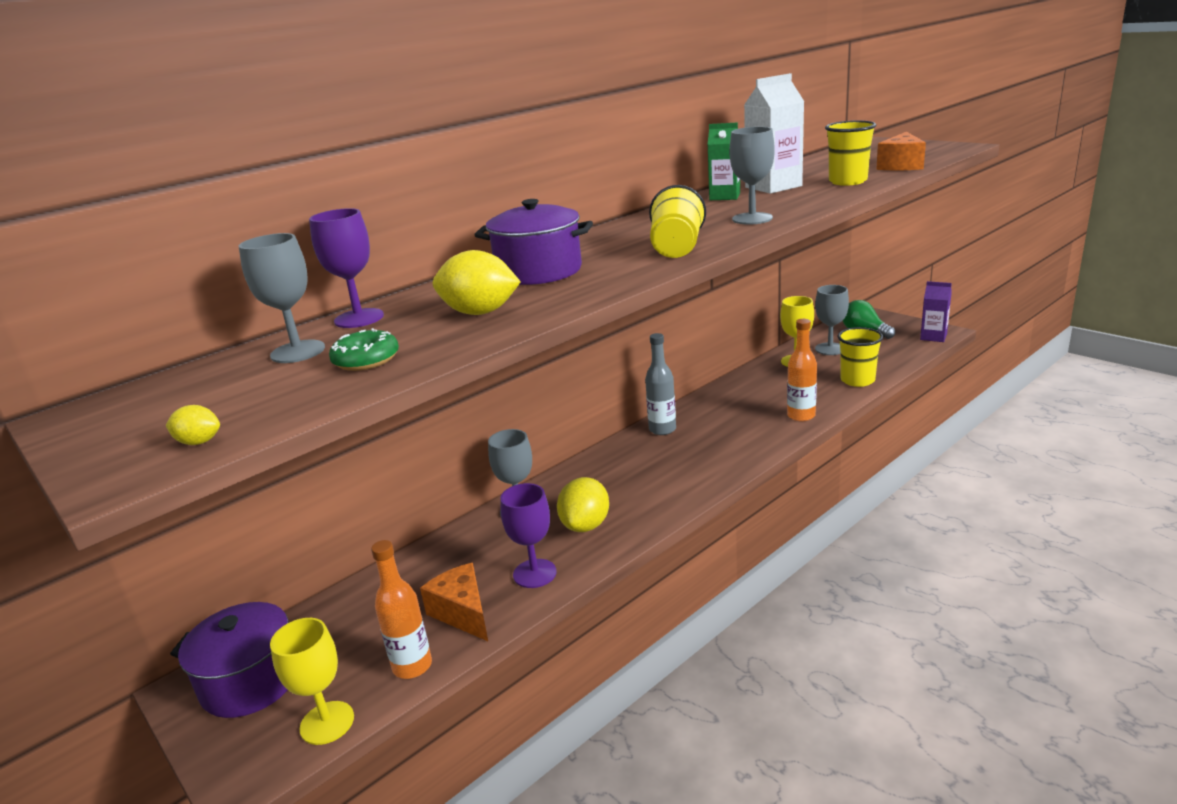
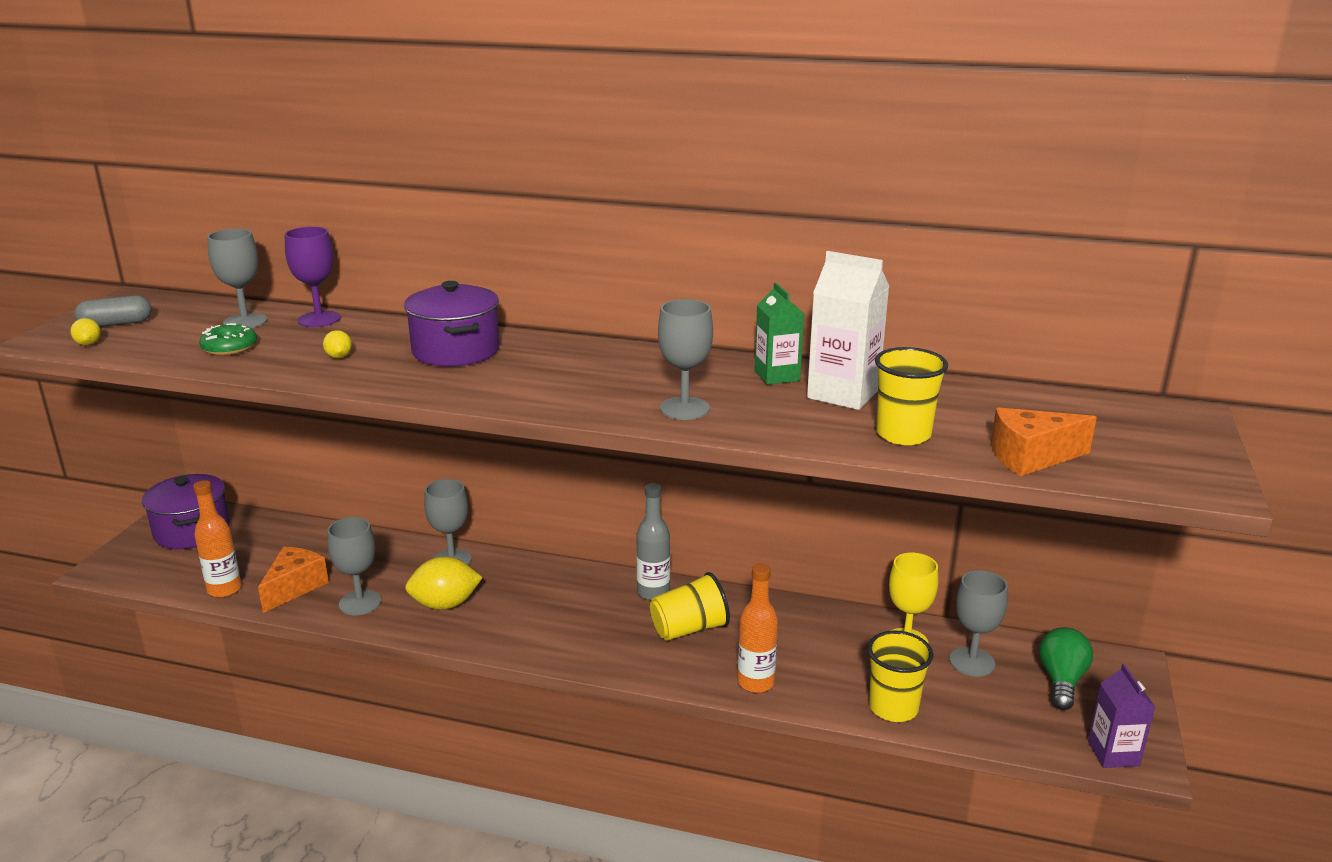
camera: 55 degrees right, 0 degrees up
yellow goblet [270,618,354,745] -> none
yellow lemon [433,250,521,315] -> yellow lemon [323,330,352,358], size x0.48
purple goblet [500,483,556,588] -> grey goblet [327,517,381,615]
yellow cup [649,185,706,258] -> yellow cup moved to [650,572,730,641]
none -> grey capsule [75,295,152,327]

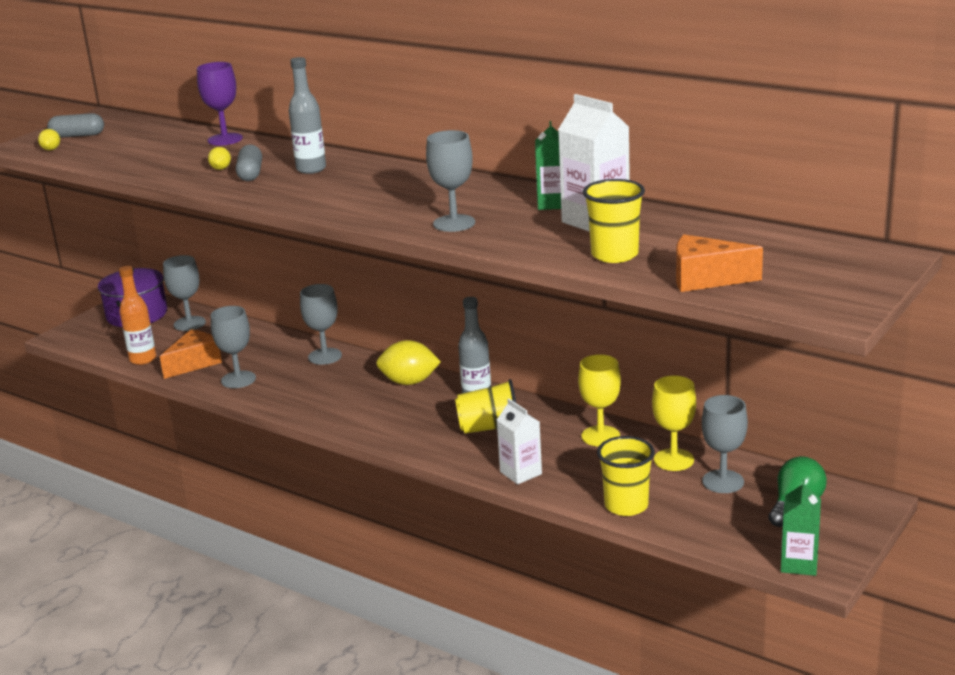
camera: 20 degrees right, 0 degrees up
green donut [199,323,257,356] -> none
grey goblet [207,229,267,328] -> grey goblet moved to [163,255,206,331]
purple pot [404,281,500,367] -> grey bottle [289,57,326,174]
yellow lemon [405,556,483,610] -> yellow lemon moved to [376,340,441,385]
orange bottle [738,563,778,693] -> white carton [497,399,542,485]
purple carton [1088,664,1155,768] -> green carton [781,479,821,576]
none -> grey capsule [236,145,262,181]
none -> yellow goblet [578,354,621,447]

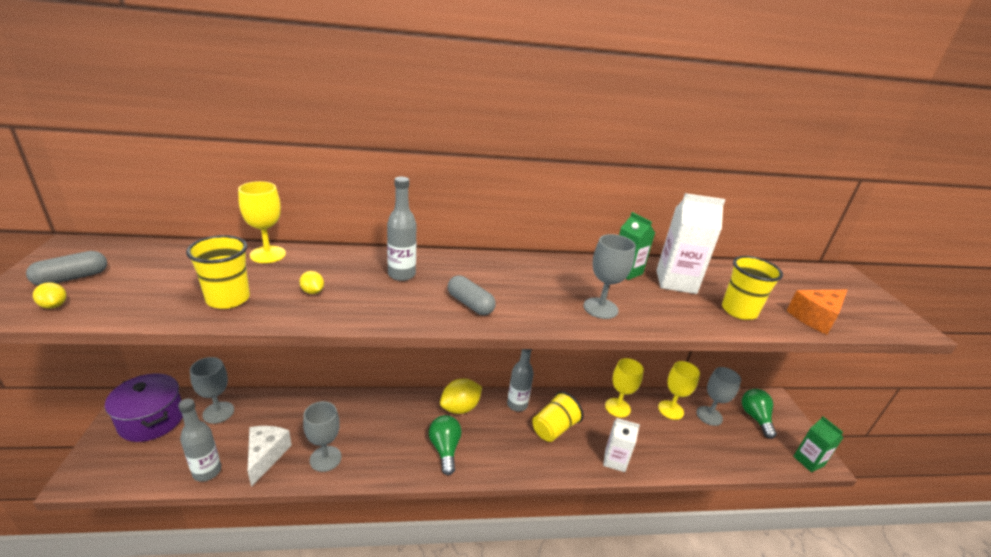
camera: 45 degrees left, 5 degrees up
orange bottle [119,266,156,365] -> grey bottle [178,399,221,482]
orange cheese [160,329,222,379] -> white cheese [247,426,292,487]
purple goblet [197,62,243,145] -> yellow goblet [238,181,286,263]
grey capsule [236,145,262,181] -> grey capsule moved to [448,275,496,315]
grey goblet [300,284,342,365] -> none
yellow cup [597,436,655,516] -> yellow cup moved to [186,235,250,309]
none -> green light bulb [429,415,461,475]

